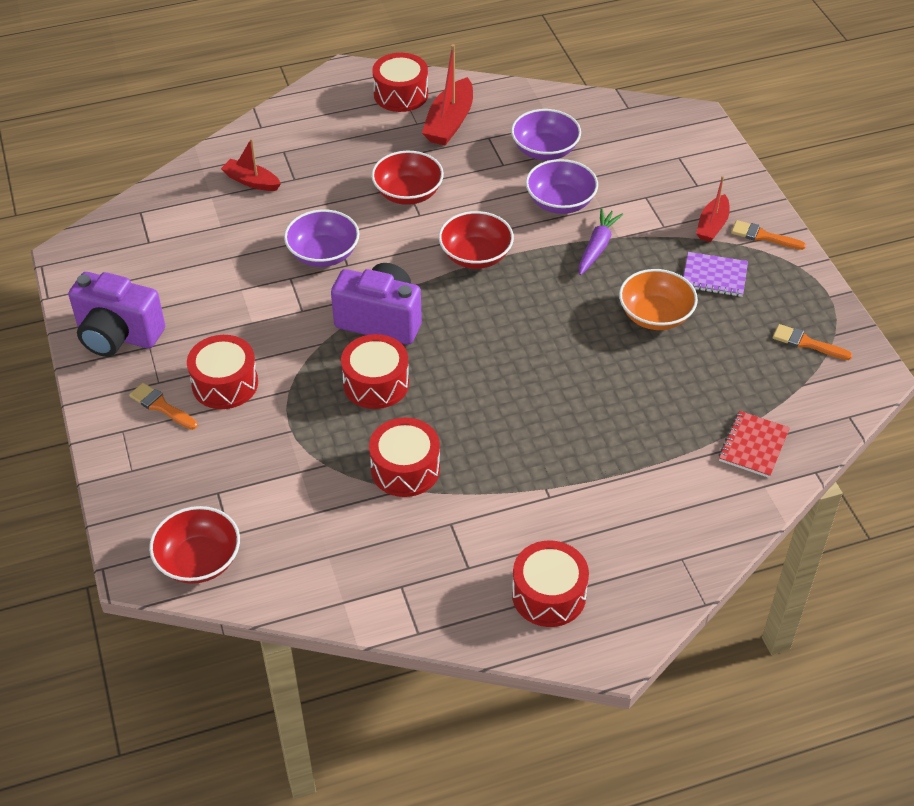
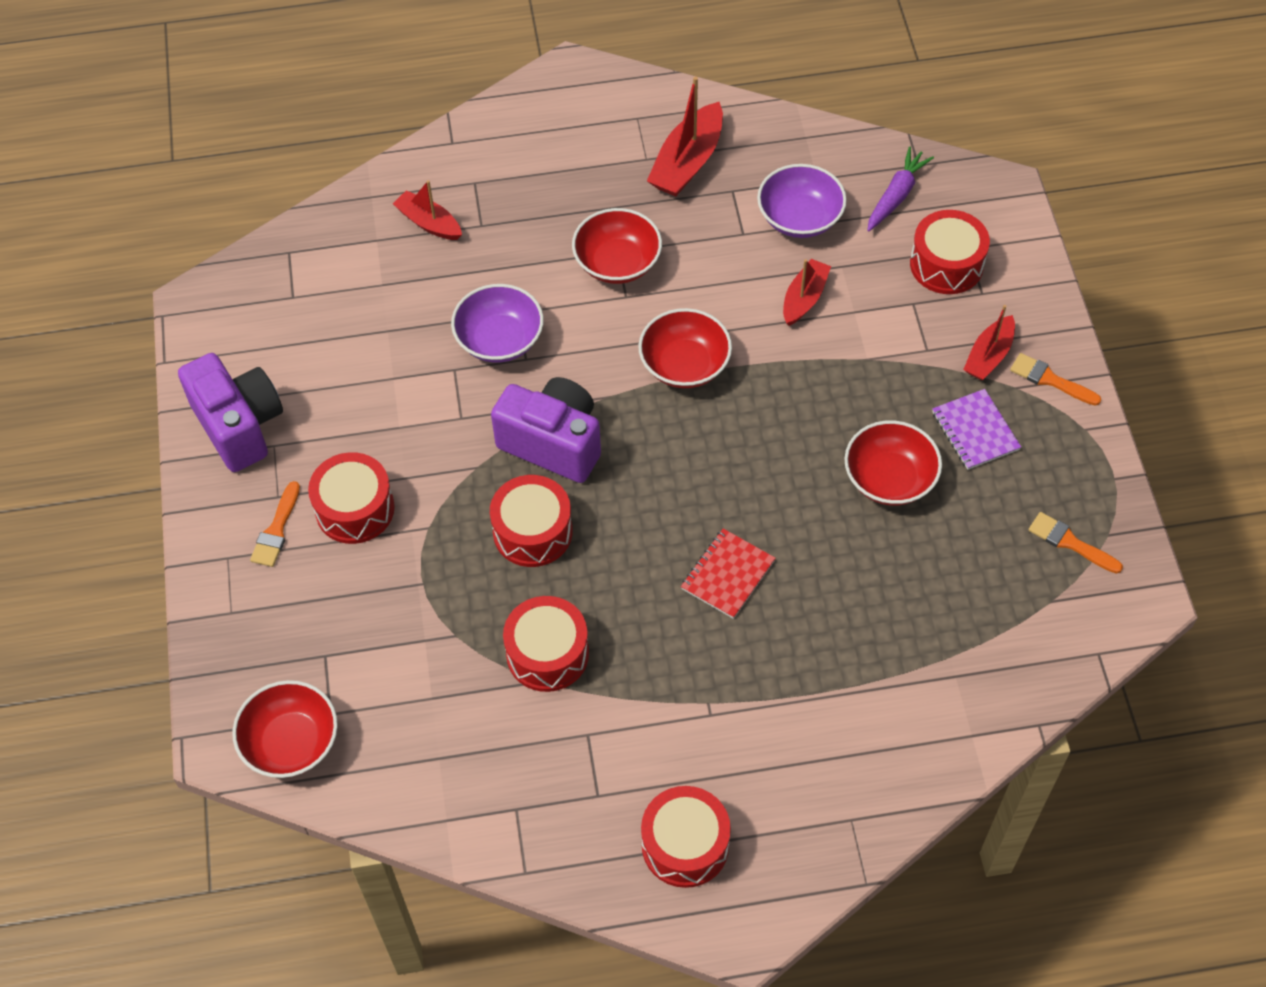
camera: 10 degrees right, 10 degrees up
purple camera [68,272,165,357] -> purple camera turned 150 degrees counterclockwise [178,353,283,472]
orange brush [129,383,198,430] -> orange brush turned 120 degrees counterclockwise [250,481,300,567]
red drum [372,53,428,112] -> red drum moved to [910,210,990,294]
purple bowl [526,159,598,214] -> red boat [783,259,831,326]
purple carrot [579,208,623,275] -> purple carrot moved to [867,147,934,231]
orange bowl [619,269,698,330] -> red bowl [845,420,942,506]
purple notebook [683,252,748,297] -> purple notebook turned 45 degrees clockwise [932,389,1021,470]
red notebook [719,411,790,478] -> red notebook moved to [681,528,776,619]

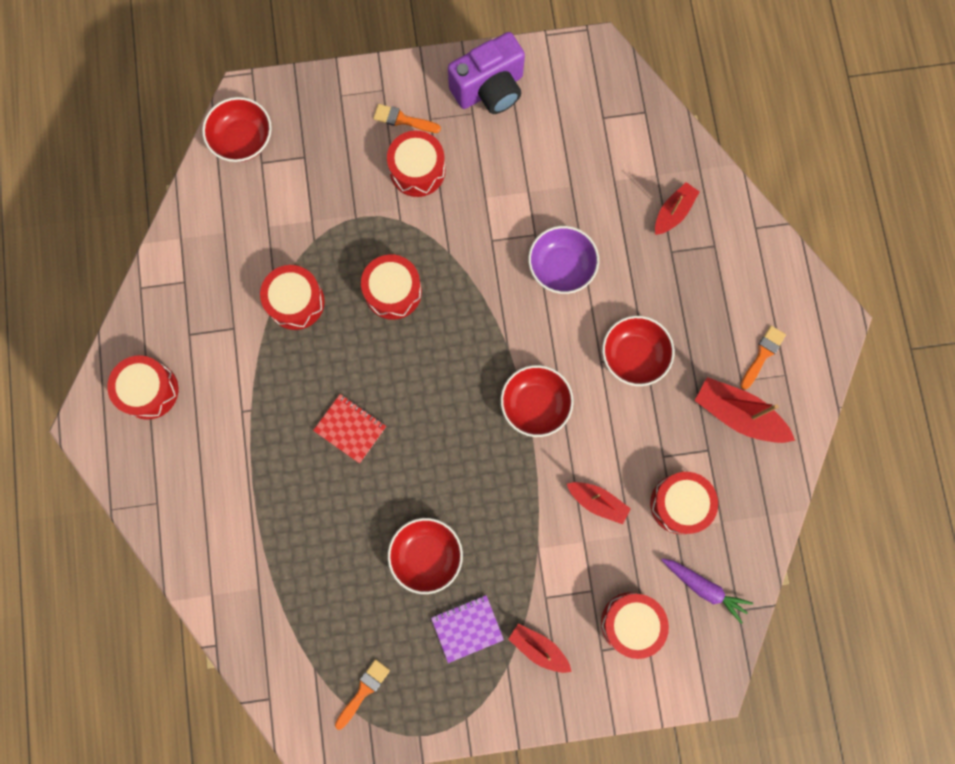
camera: 90 degrees right, 20 degrees up
purple camera [491,377,601,483] -> none
purple bowl [757,164,847,238] -> red drum [650,472,718,534]
orange brush [1010,353,1101,406] -> orange brush moved to [740,326,786,390]

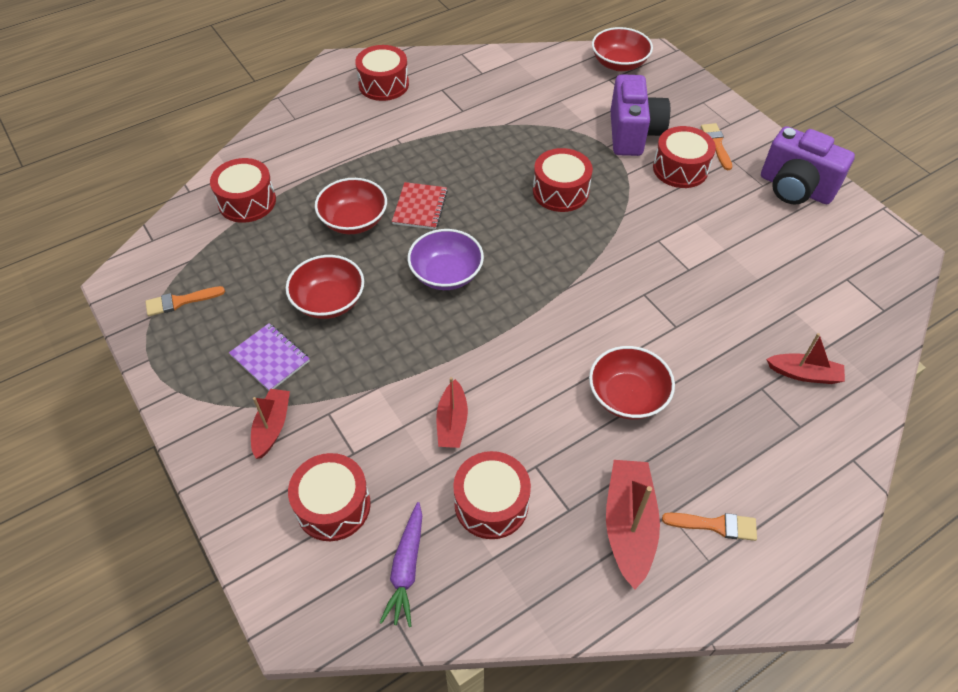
camera: 65 degrees right, 25 degrees down
red drum [260,265,325,330] -> red drum moved to [210,158,276,223]
orange brush [335,659,390,730] -> orange brush turned 150 degrees clockwise [145,286,225,316]
red bowl [501,365,574,437] -> red bowl moved to [315,178,387,234]
purple bowl [528,226,599,294] -> purple bowl moved to [408,229,484,290]
none -> purple camera [610,74,670,156]

